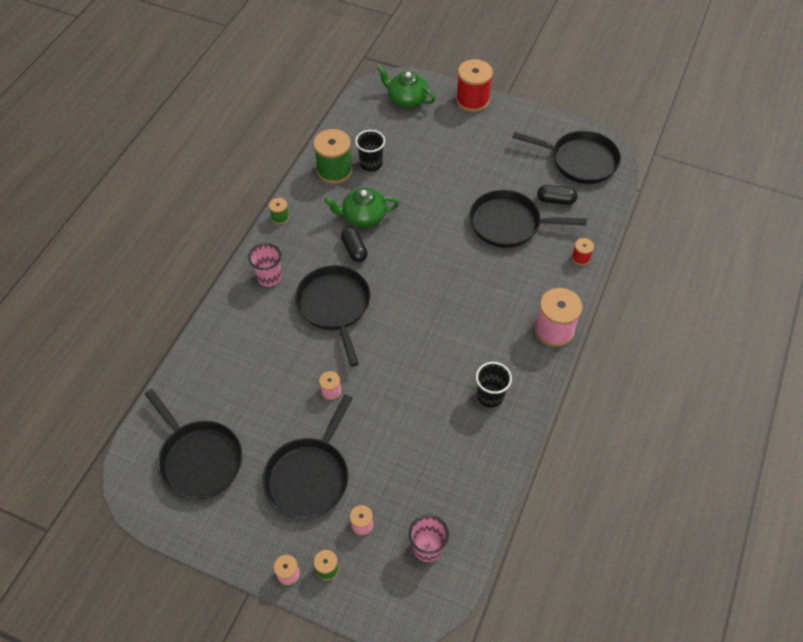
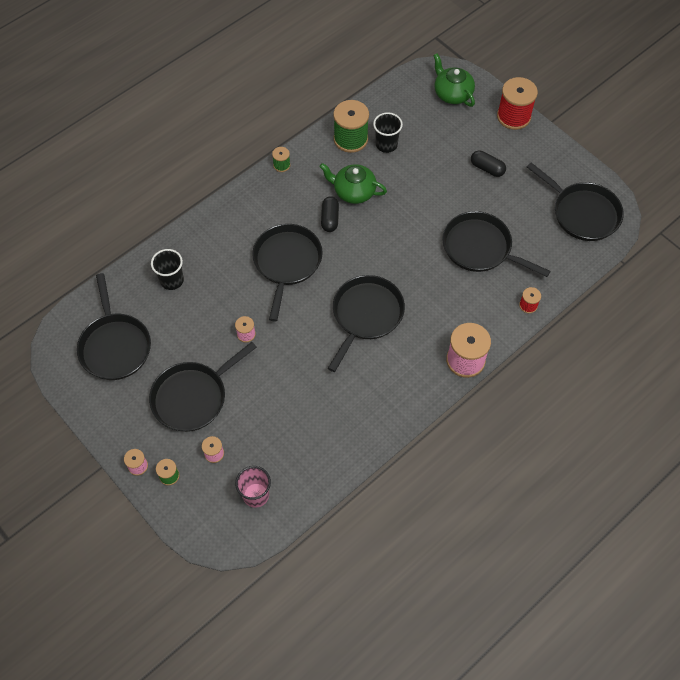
camera: 25 degrees right, 5 degrees up
pink cup [248,243,282,287] -> none
black cup [476,362,512,407] -> black cup moved to [151,249,184,290]
black capsule [537,185,577,205] -> black capsule moved to [471,151,506,177]
none -> black pan [328,275,405,372]

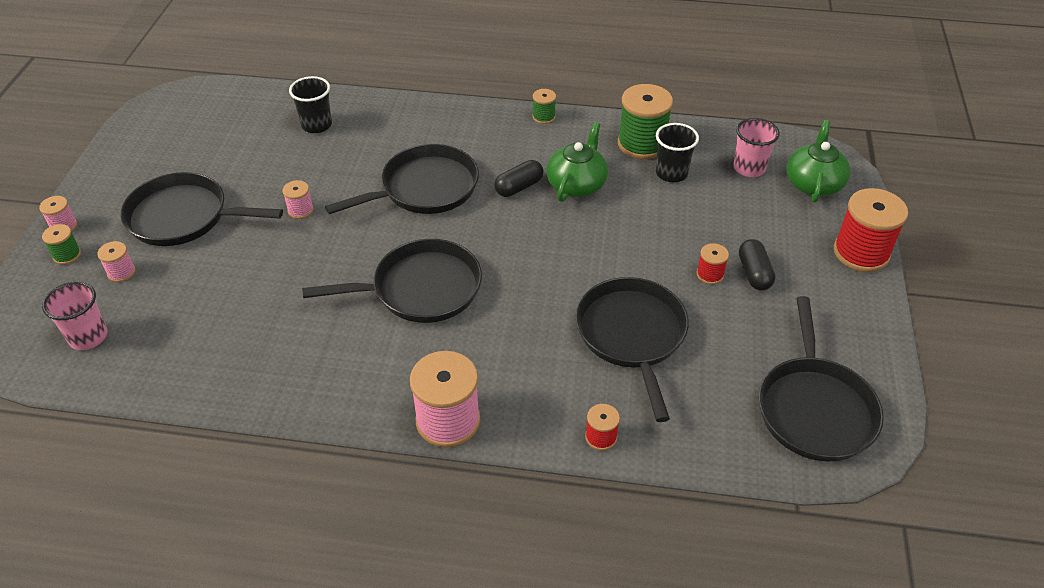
camera: 50 degrees right, 15 degrees down
black pan [77,273,151,380] -> none
green teapot [319,163,387,204] -> green teapot turned 45 degrees clockwise [546,122,608,202]
none -> red spool [696,243,729,284]
none -> pink cup [733,118,780,177]

